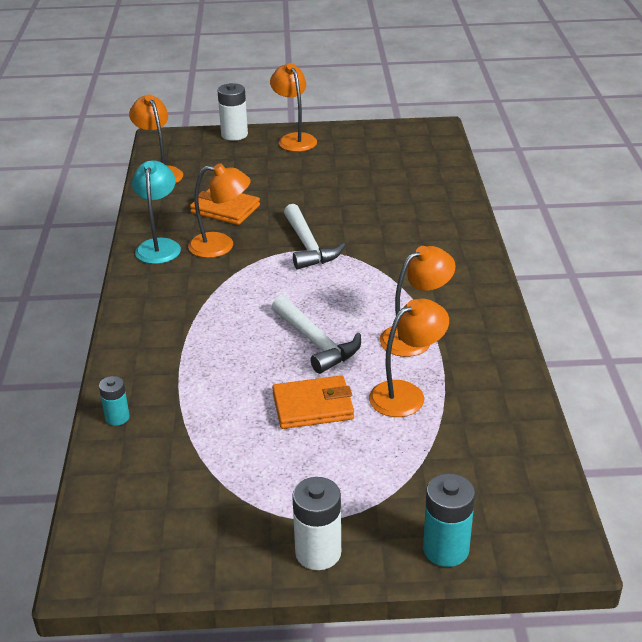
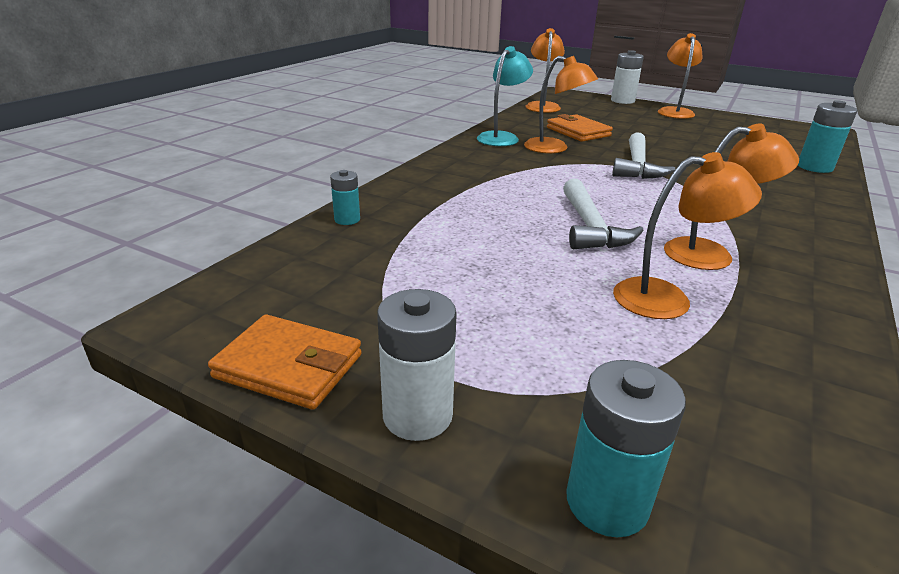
camera: 30 degrees right, 5 degrees down
orange wallet [272,375,354,429] -> orange wallet moved to [208,314,362,410]
none -> turquoise battery [798,100,857,173]

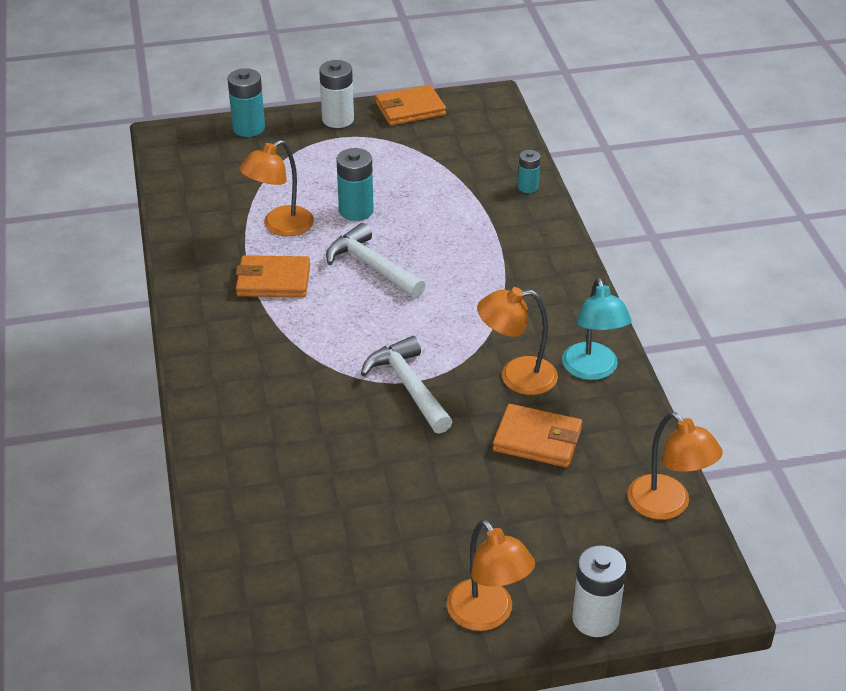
camera: 140 degrees right, 10 degrees up
orange lamp [664,124,799,270] -> orange wallet [236,255,310,297]
turquoise battery [798,100,857,173] -> turquoise battery moved to [337,148,374,221]

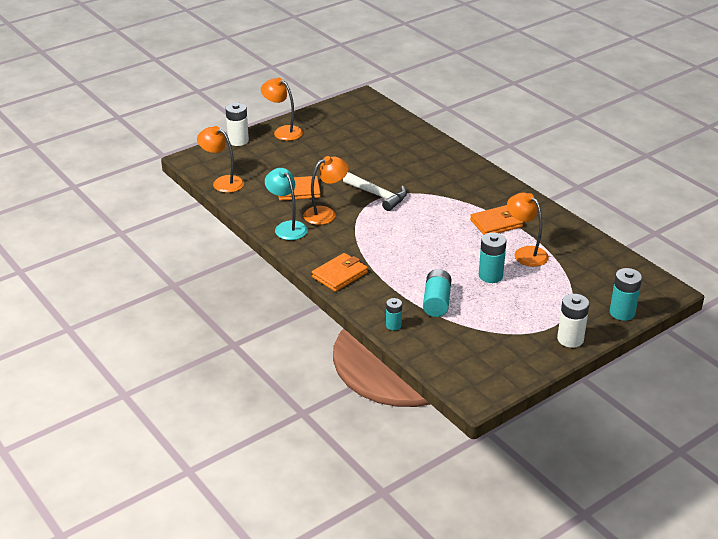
camera: 155 degrees right, 5 degrees down
orange lamp [239,140,314,236] -> orange lamp turned 60 degrees counterclockwise [507,192,549,267]
white hammer [326,223,426,298] -> none
orange wallet [376,85,446,126] -> orange wallet moved to [312,253,368,292]
none -> turquoise battery [423,269,451,317]

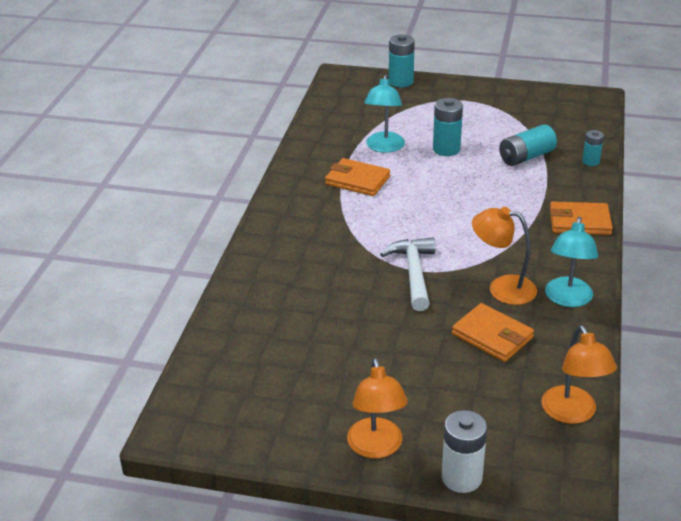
camera: 130 degrees left, 0 degrees up
orange lamp [507,192,549,267] -> turquoise lamp [364,75,405,153]
white battery [557,294,590,348] -> none

